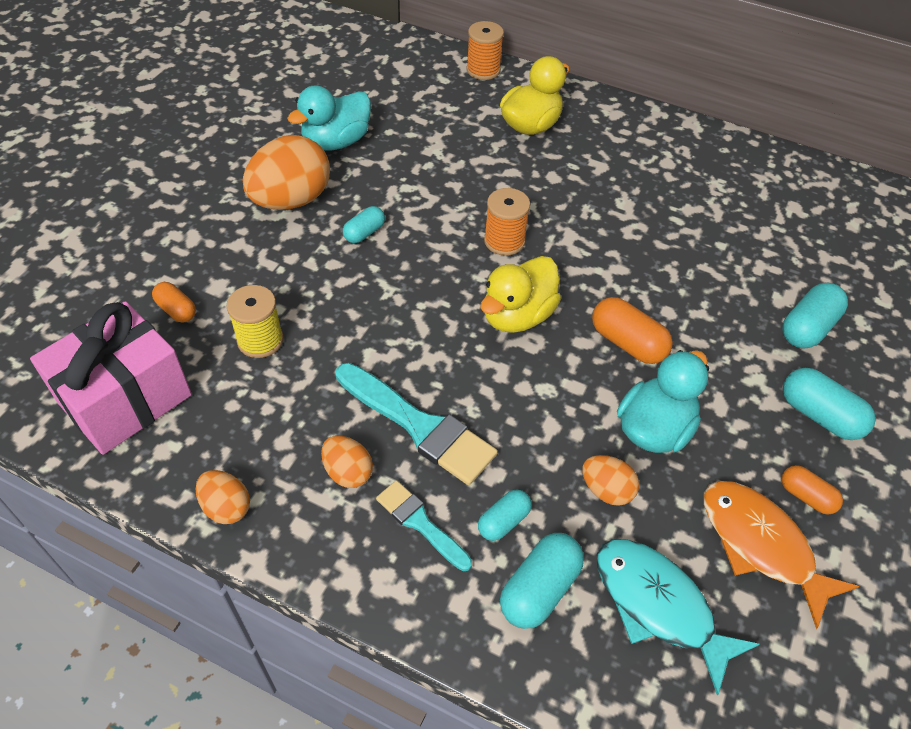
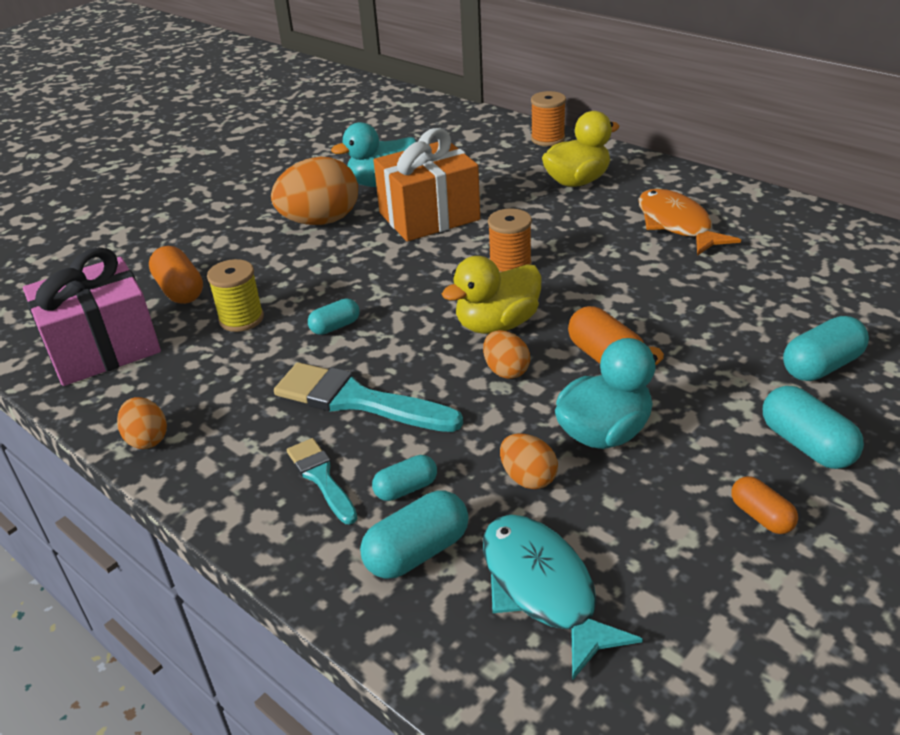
camera: 20 degrees right, 15 degrees down
orange capsule [152,282,196,323] -> orange capsule [149,246,203,304], size x1.60
orange egg [321,435,373,488] -> orange egg moved to [483,330,530,379]
turquoise brush [336,363,498,485] -> turquoise brush turned 150 degrees clockwise [274,362,463,432]
turquoise capsule [343,206,385,243] -> turquoise capsule moved to [308,298,360,335]
orange fish [704,481,859,629] -> orange fish moved to [638,189,741,256]
none -> orange gift [373,128,480,241]

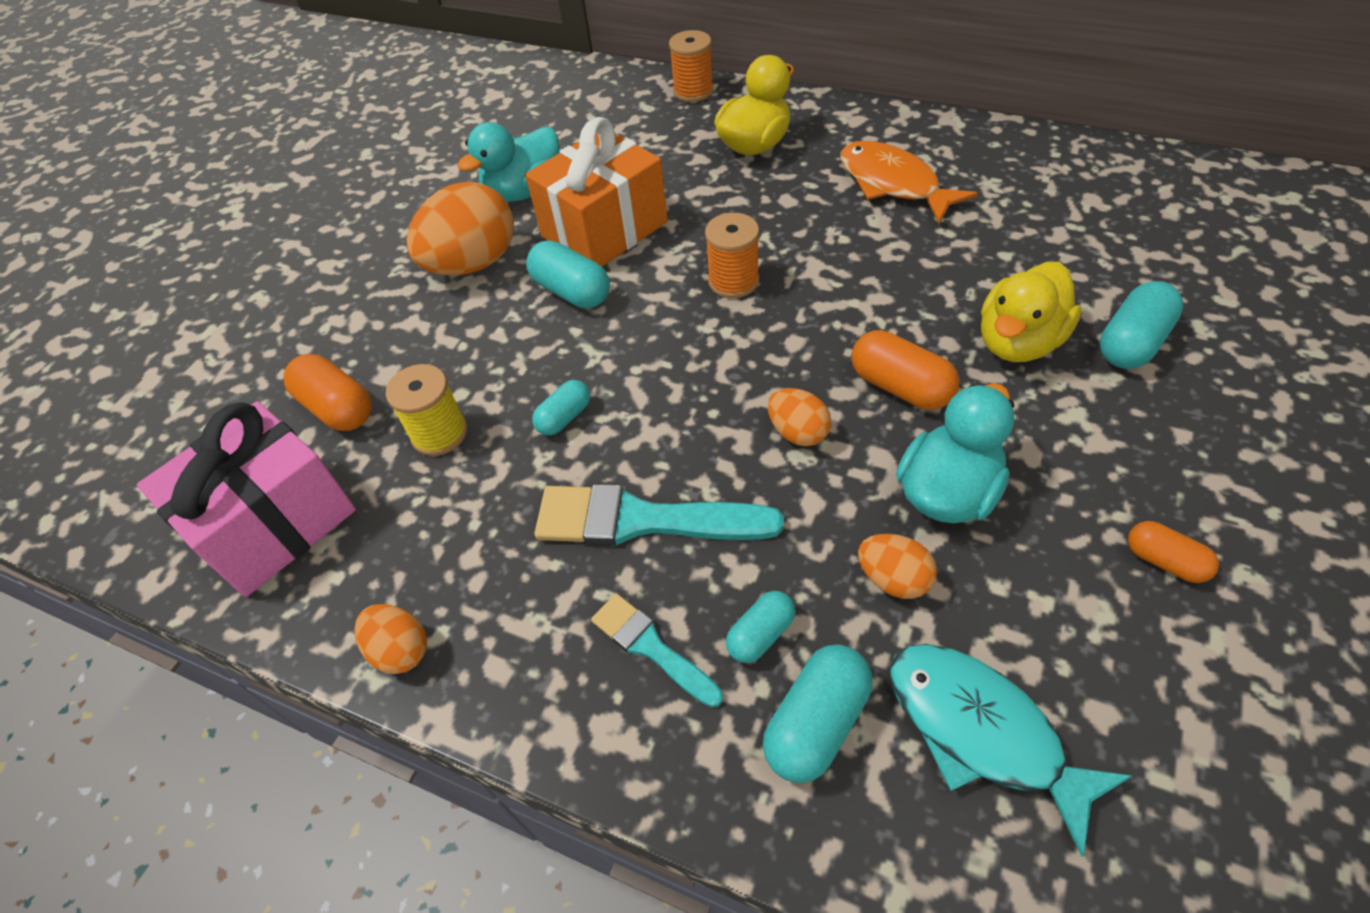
camera: 15 degrees left, 15 degrees up
yellow duck [442,256,542,334] -> yellow duck moved to [981,262,1082,362]
turquoise capsule [763,386,864,469] -> turquoise capsule moved to [526,240,610,308]

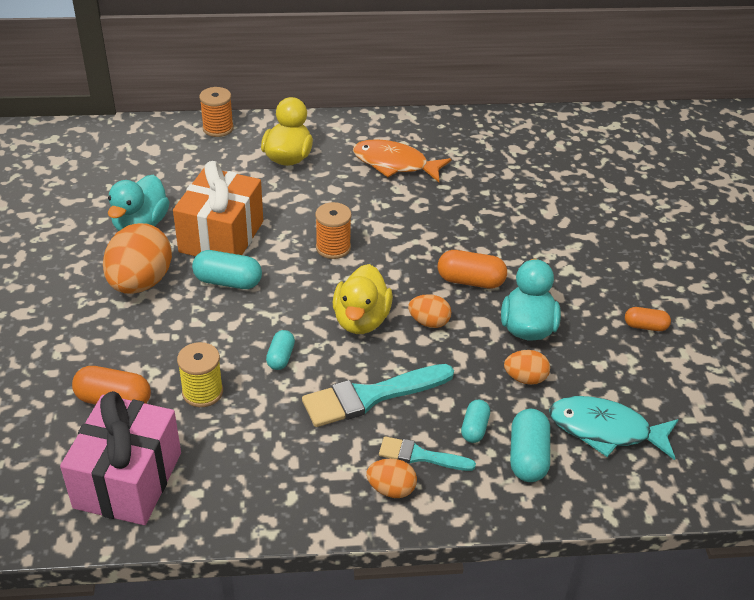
camera: 35 degrees left, 10 degrees down
orange egg [355,604,427,674] -> orange egg moved to [366,459,417,498]
yellow duck [981,262,1082,362] -> yellow duck moved to [333,264,393,334]
turquoise capsule [1100,281,1183,369] -> none

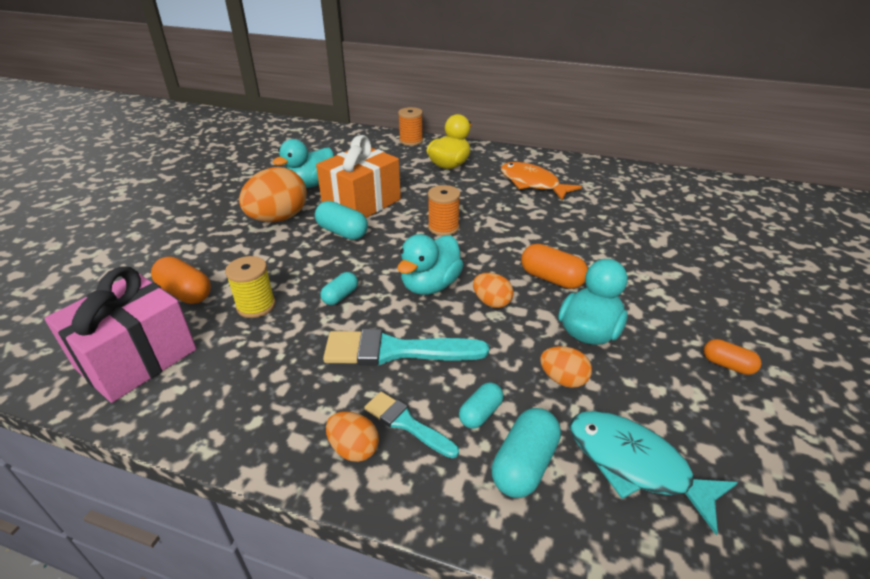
camera: 25 degrees right, 5 degrees down
yellow duck [333,264,393,334] -> turquoise duck [397,234,464,295]

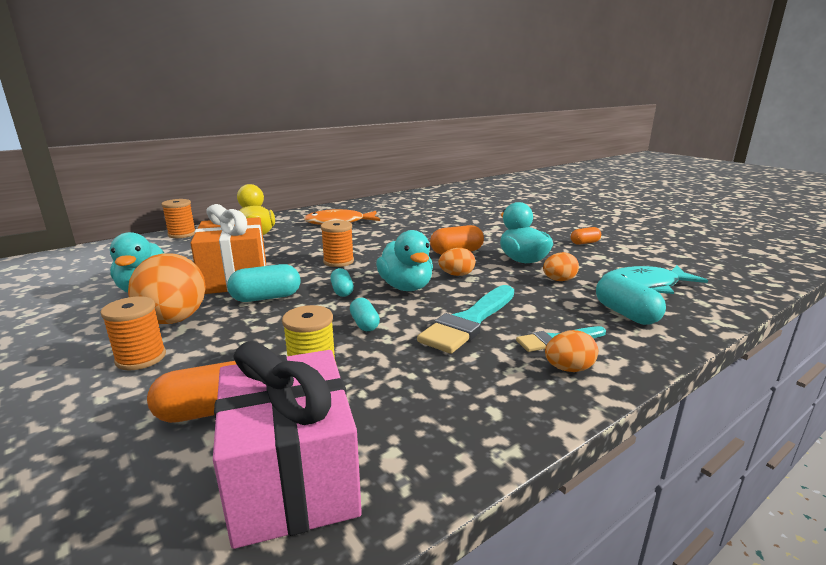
camera: 55 degrees left, 15 degrees down
turquoise capsule [459,382,504,429] -> turquoise capsule moved to [330,268,354,297]
none -> orange spool [100,296,166,370]

